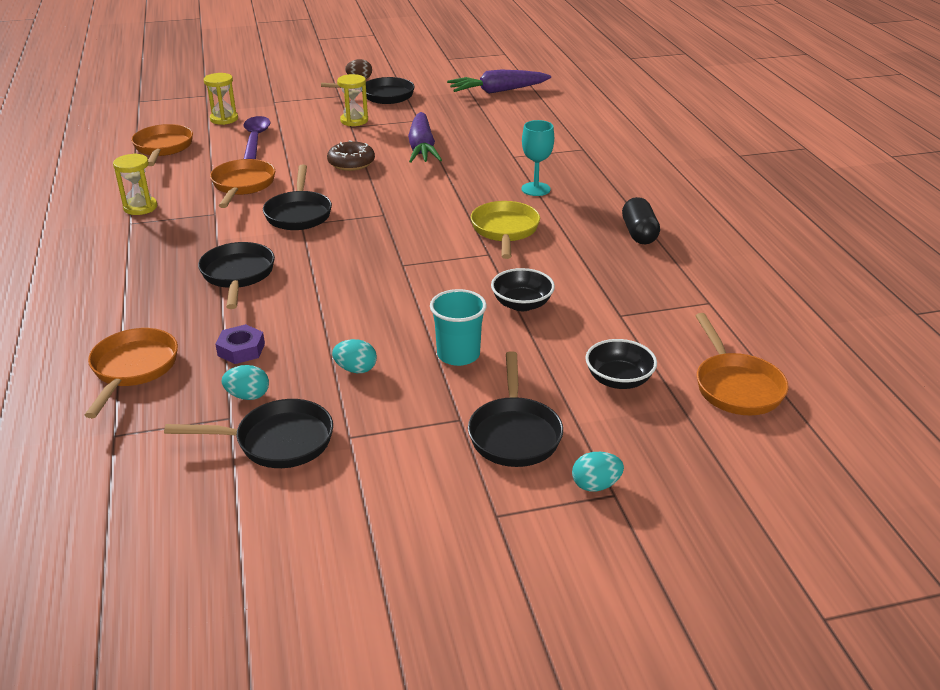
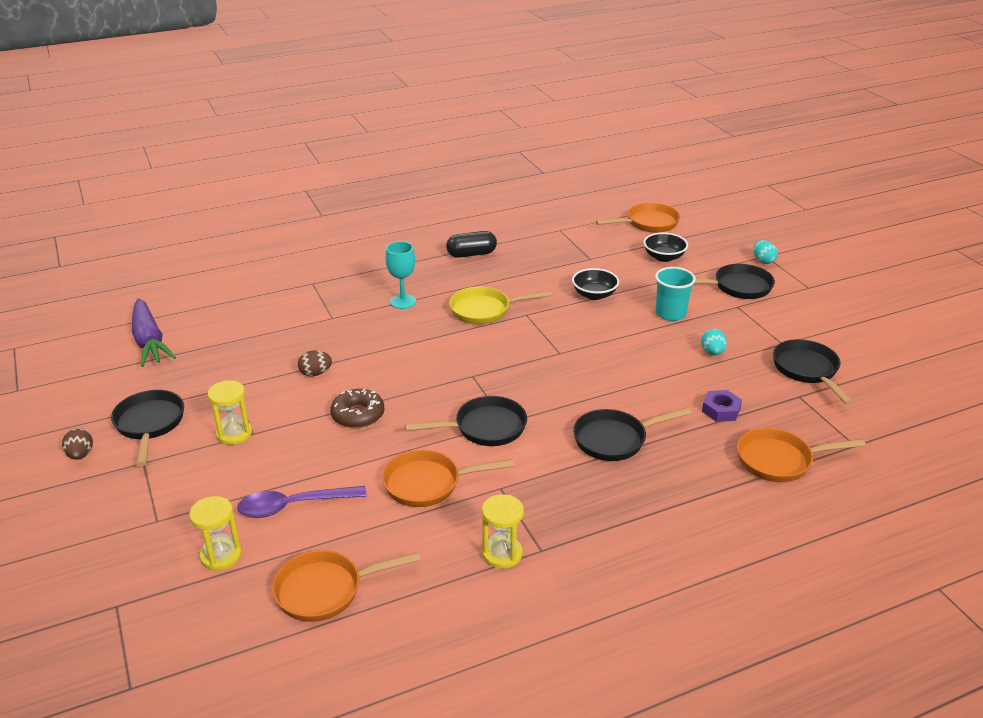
camera: 100 degrees left, 0 degrees up
turquoise egg [222,365,269,400] -> none
purple carrot [408,112,442,163] -> brown egg [298,351,332,376]

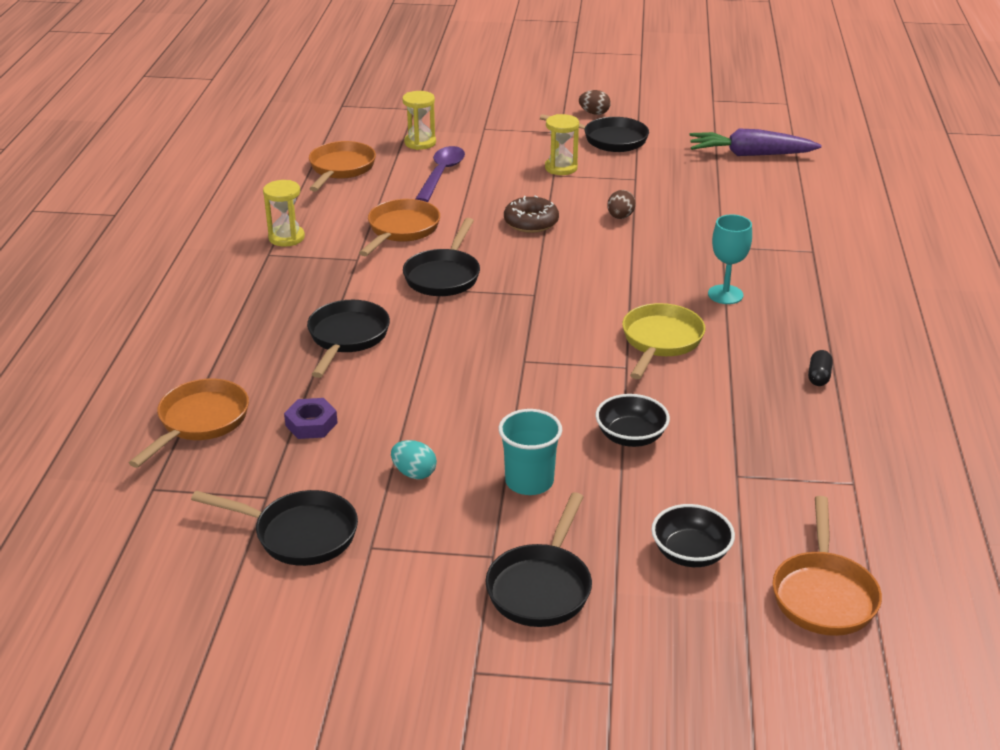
camera: 120 degrees right, 0 degrees up
black capsule [446,231,497,258] -> black capsule [808,350,833,386], size x0.60
turquoise egg [753,240,778,264] -> none

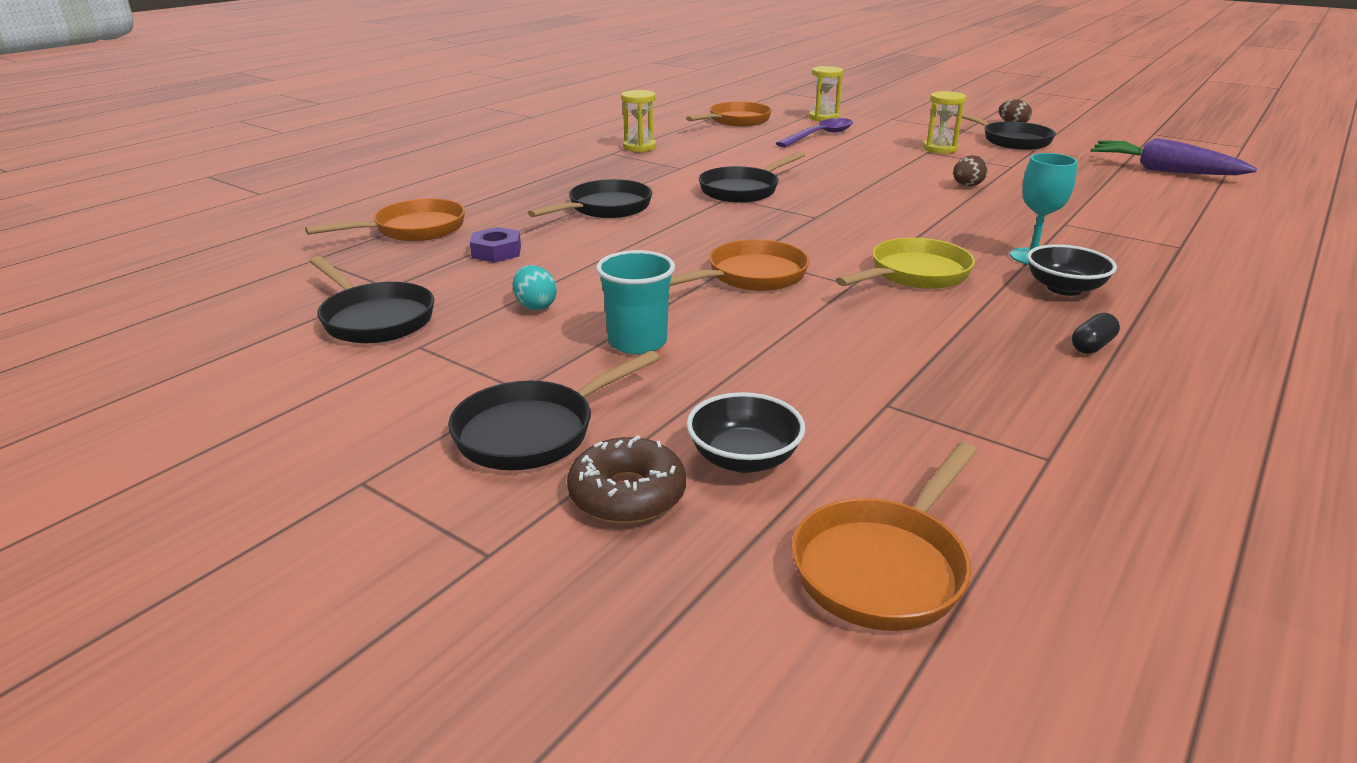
camera: 30 degrees right, 5 degrees down
orange pan [359,199,440,256] -> orange pan moved to [670,239,810,291]
brown donut [504,195,559,233] -> brown donut moved to [567,436,686,524]
black bowl [595,394,670,447] -> black bowl moved to [1027,244,1117,296]

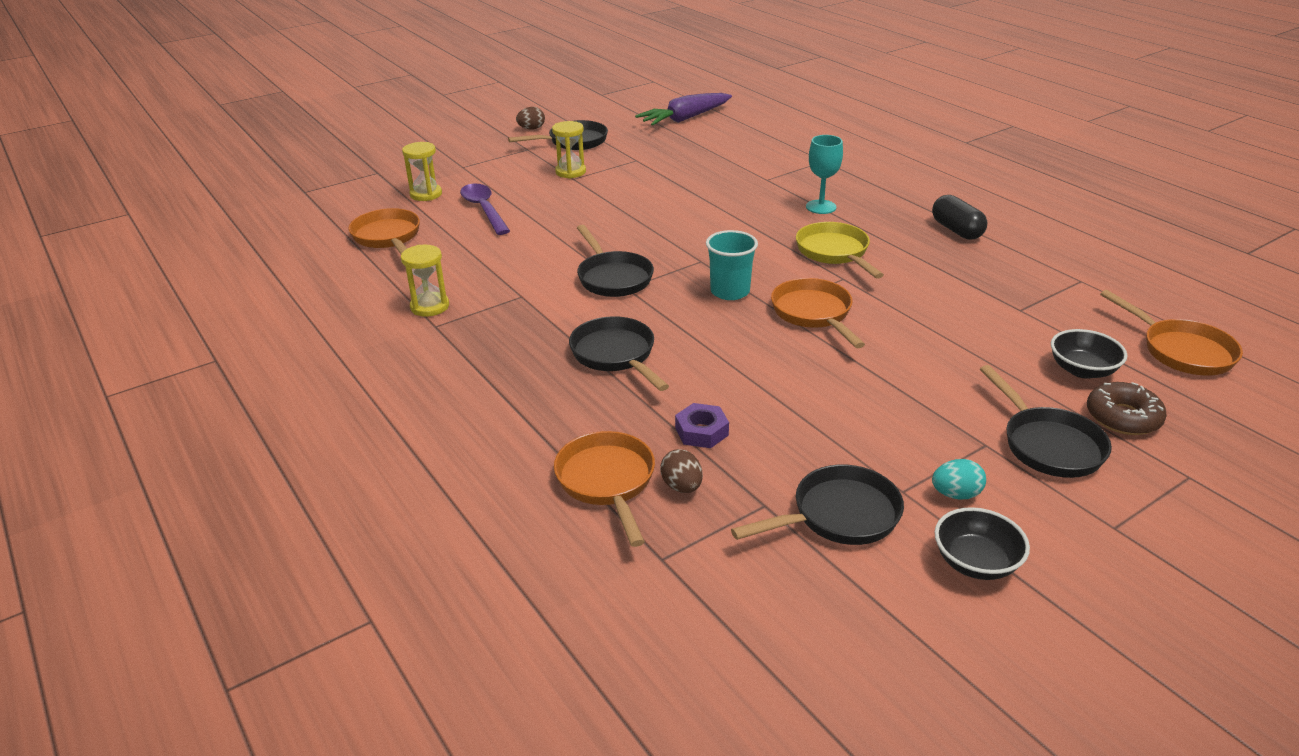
camera: 70 degrees left, 5 degrees up
turquoise egg [513,265,557,310] -> turquoise egg moved to [932,459,986,499]
turquoise cup [596,250,675,354] -> turquoise cup moved to [706,230,758,300]
brown egg [953,155,988,187] -> brown egg moved to [660,449,703,493]
black bowl [1027,244,1117,296] -> black bowl moved to [935,507,1030,580]
black capsule [1072,313,1120,354] -> black capsule [932,195,987,240], size x1.68

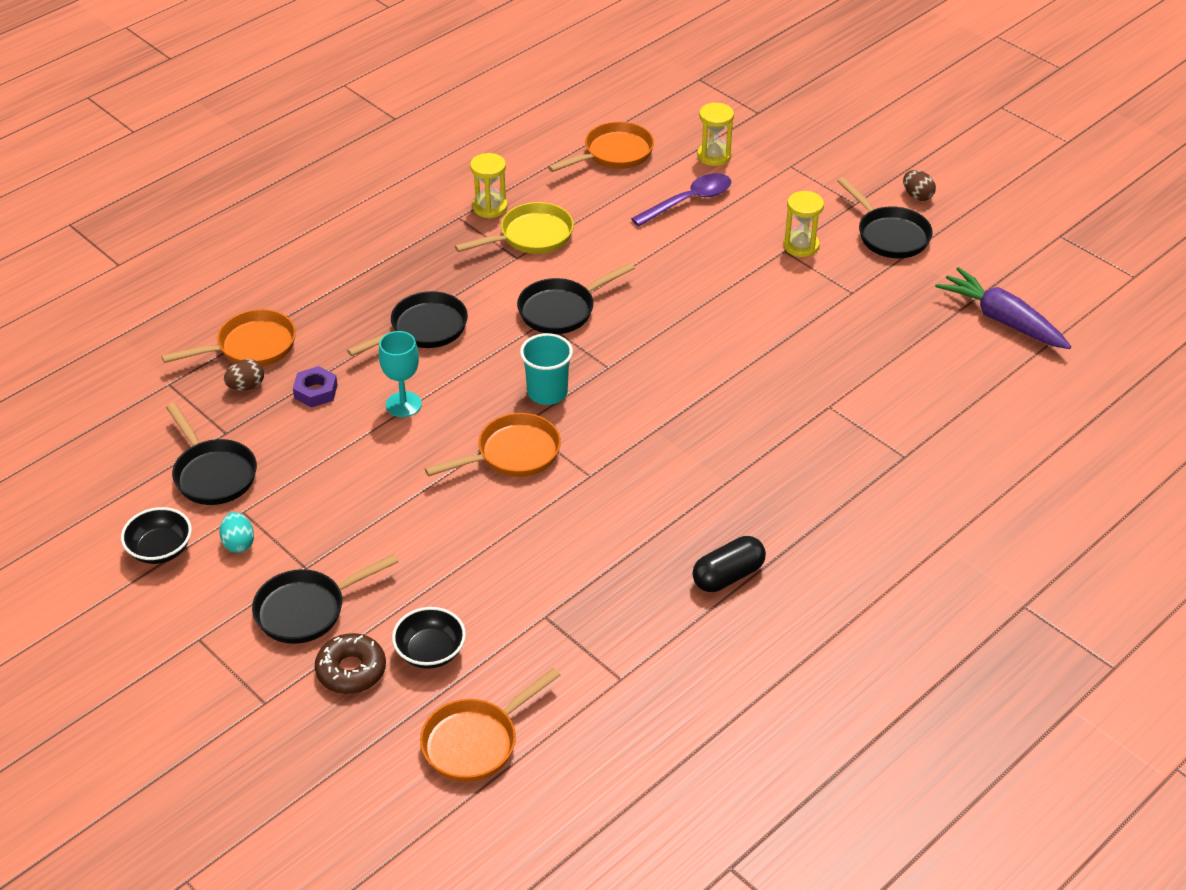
camera: 80 degrees right, 10 degrees up
yellow pan [796,222,884,279] -> yellow pan moved to [455,202,574,254]
turquoise goblet [806,135,843,214] -> turquoise goblet moved to [379,331,422,417]

